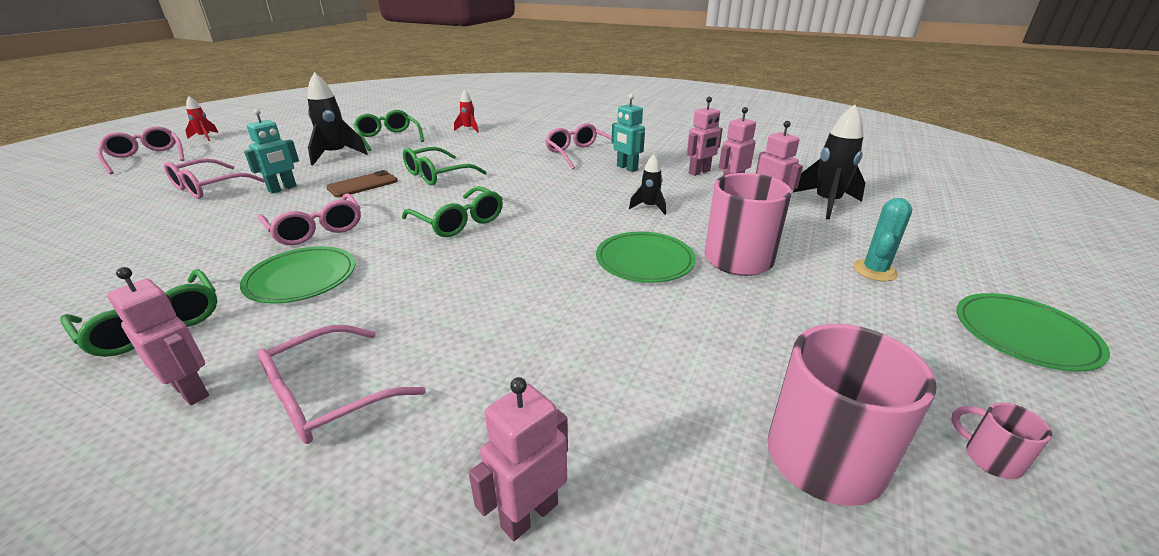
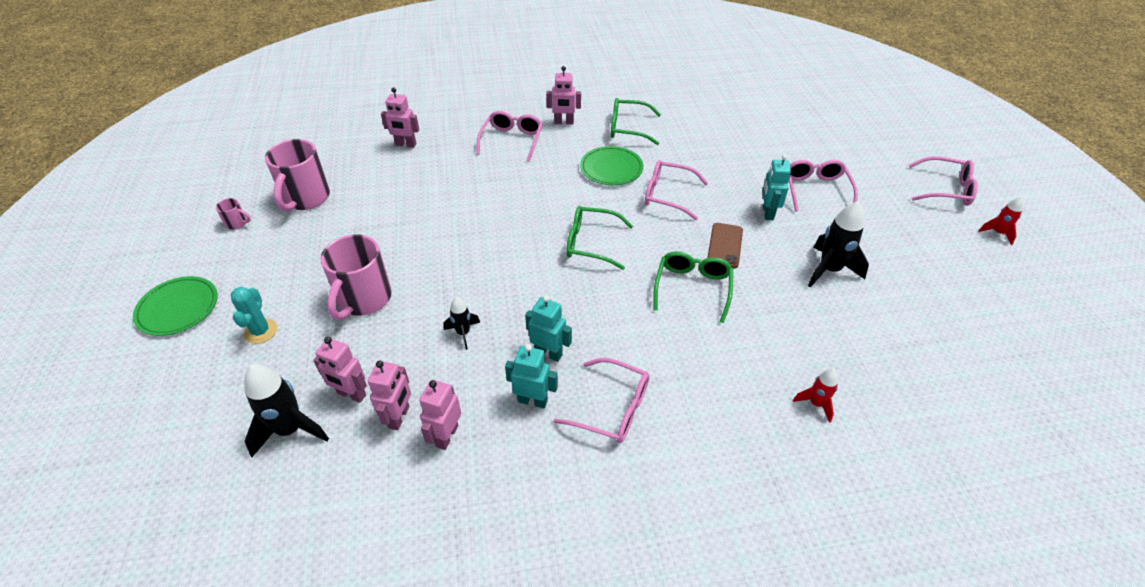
camera: 145 degrees right, 15 degrees up
green glasses [353,110,424,151] -> none
pink robot [469,377,568,541] -> pink robot turned 90 degrees clockwise [381,88,419,148]
green plate [596,231,696,283] -> none
none -> turquoise robot [525,295,572,362]

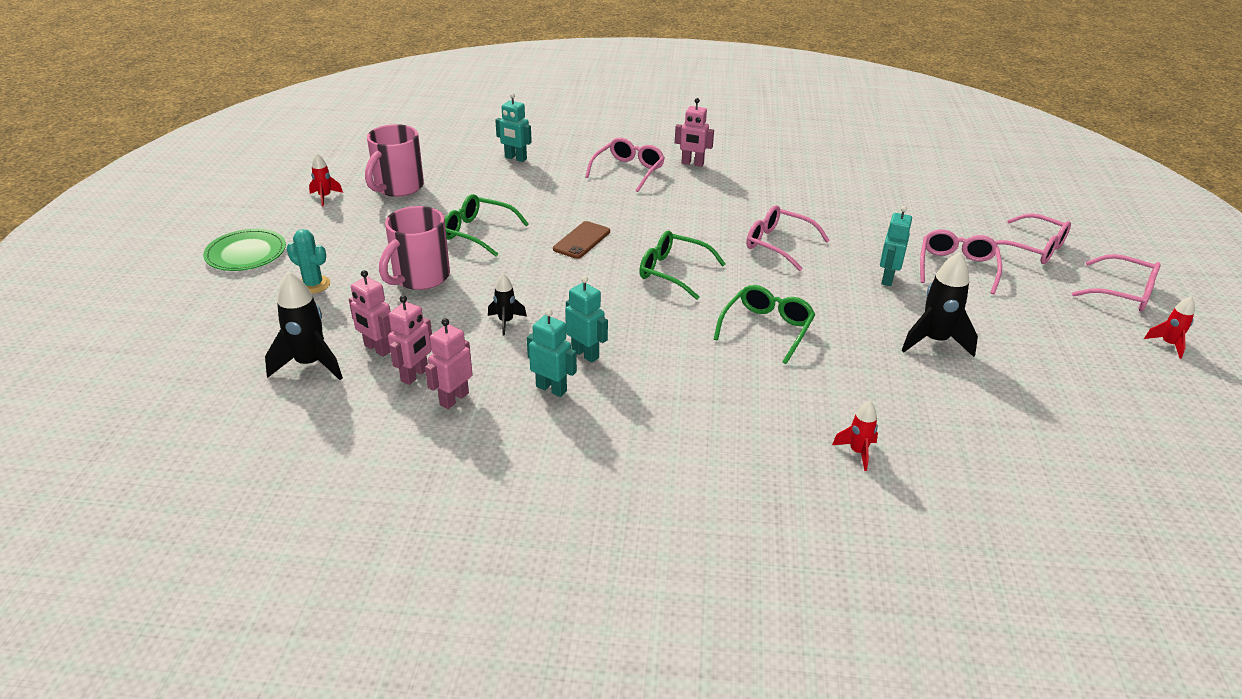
camera: 15 degrees right, 10 degrees down
pink mug [216,198,251,230] -> red rocket [309,153,343,206]
turquoise cactus [231,287,278,344] -> turquoise cactus turned 75 degrees counterclockwise [287,229,330,294]
pink robot [381,88,419,148] -> turquoise robot [495,93,532,162]
pink glasses [553,358,649,443] -> pink glasses moved to [995,213,1071,264]
green plate [580,146,643,185] -> none
green glasses [611,98,661,145] -> green glasses moved to [445,194,529,256]
brown phone [707,223,743,268] -> brown phone moved to [553,221,610,259]

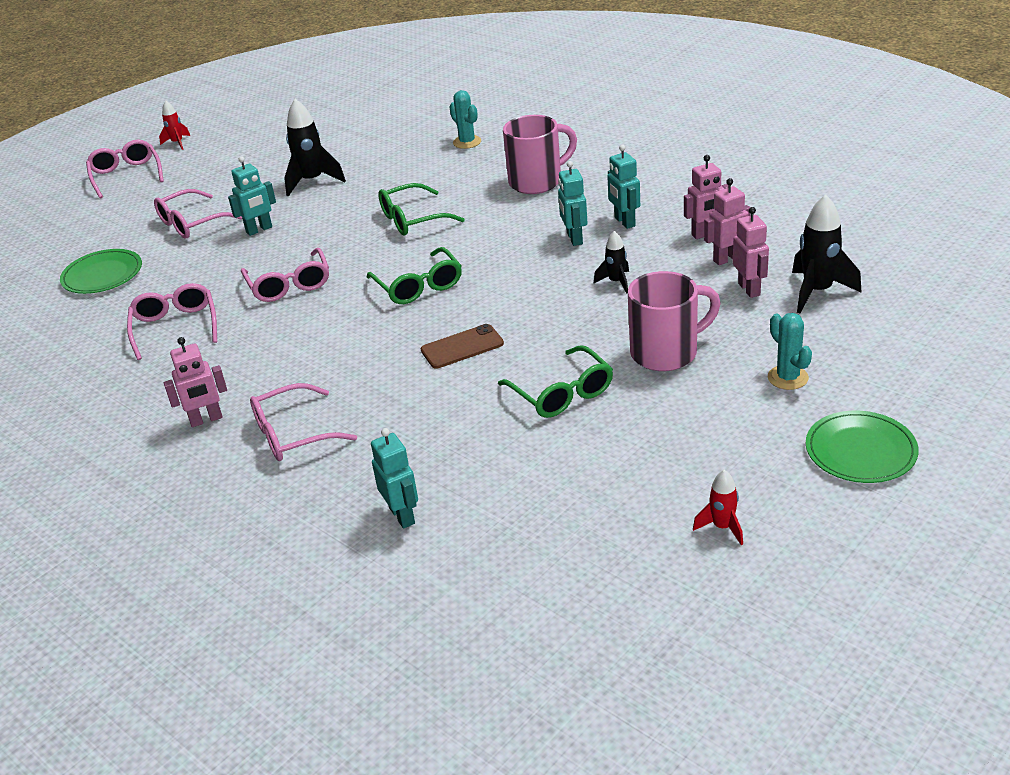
camera: 140 degrees left, 0 degrees up
pink mug [365,124,424,197] -> pink mug moved to [503,115,577,194]
pink robot [675,98,714,167] -> pink robot turned 105 degrees clockwise [164,337,227,427]
red rocket [832,401,878,471] -> turquoise cactus [450,90,481,149]
pink glasses [995,213,1071,264] -> pink glasses moved to [127,283,217,360]
none -> green plate [60,249,142,294]

